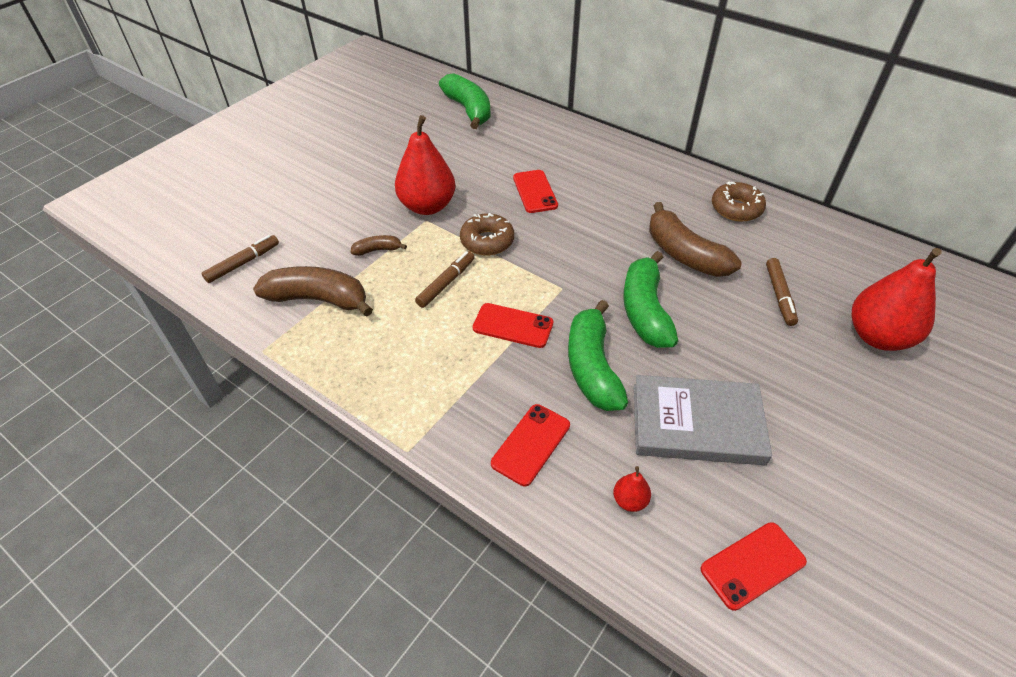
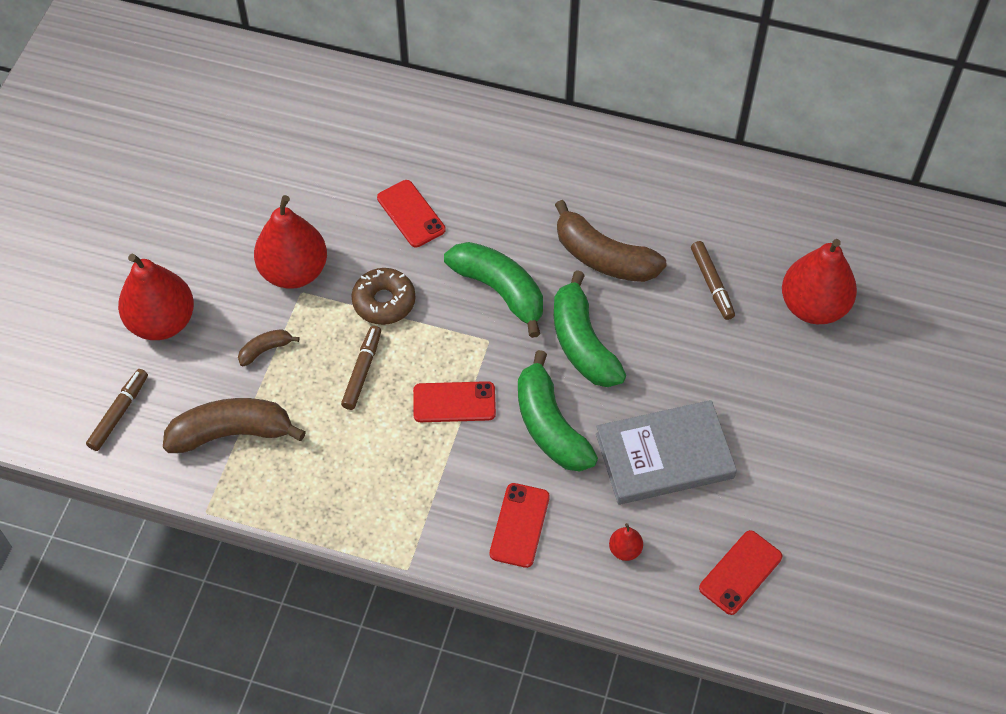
camera: 20 degrees left, 10 degrees up
green banana [439,73,491,129] -> green banana moved to [444,242,543,338]
brown donut [712,182,766,222] -> none
none -> red pear [118,254,194,340]

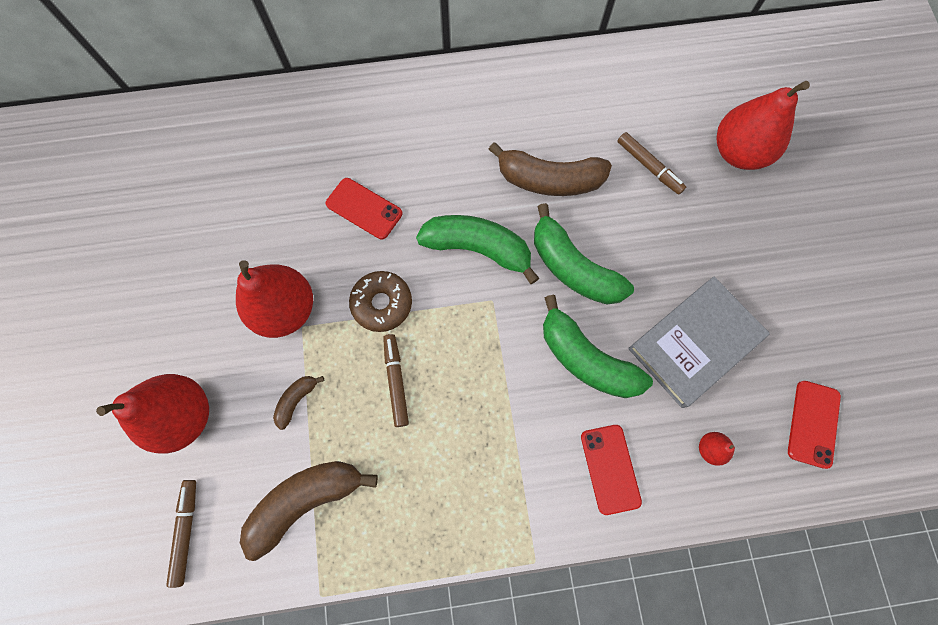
camera: 25 degrees left, 15 degrees up
red phone [413,381,496,422] -> none

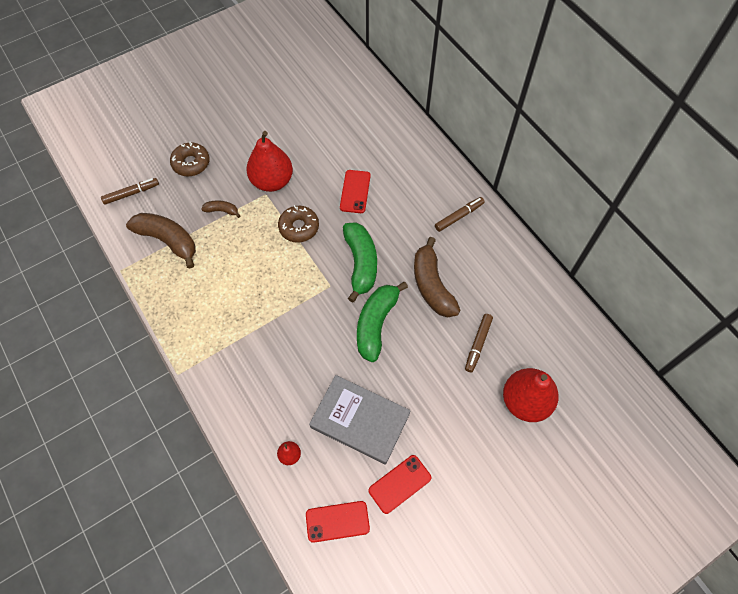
camera: 65 degrees right, 10 degrees down
red pear [96,374,209,453] -> brown donut [170,142,210,176]
brown marker [383,334,409,427] -> brown marker moved to [435,197,484,232]
green banana [543,295,653,398] -> none
red phone [581,425,642,515] -> red phone moved to [369,455,431,514]

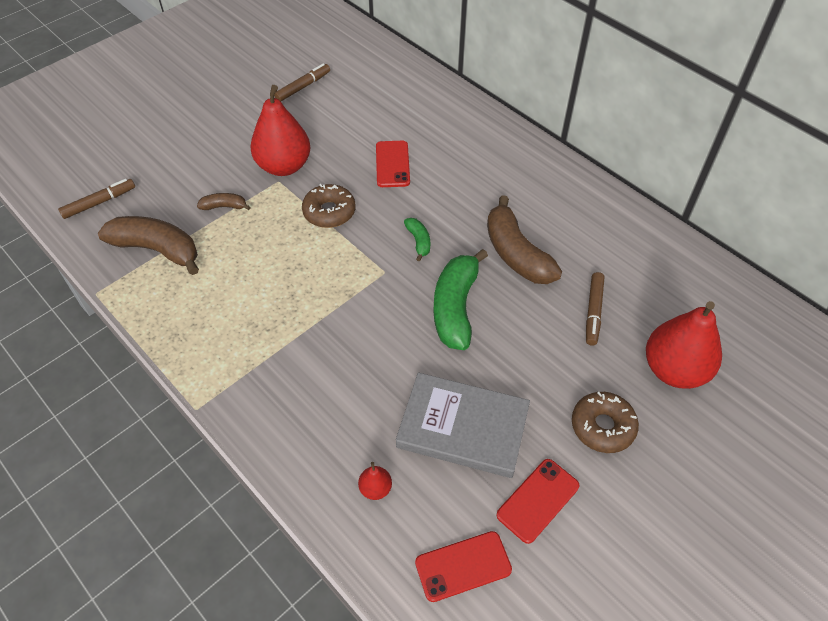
camera: 10 degrees left, 10 degrees down
brown donut [170,142,210,176] -> brown donut moved to [572,392,639,453]
green banana [343,222,377,302] -> green banana [404,218,430,261], size x0.48
brown marker [435,197,484,232] -> brown marker moved to [274,63,330,101]

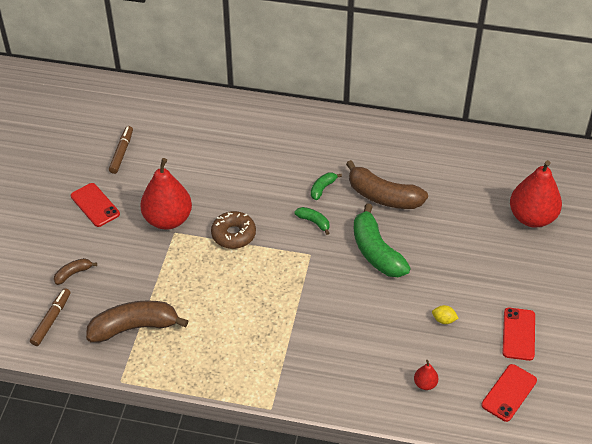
camera: 35 degrees left, 5 degrees down
brown banana [197,193,251,210] -> brown banana moved to [54,258,97,285]
red phone [376,141,410,187] -> red phone moved to [71,183,120,227]
grey book [396,373,530,478] -> yellow lemon [432,305,459,324]
brown donut [572,392,639,453] -> none
brown marker [586,272,604,346] -> none
none -> green banana [311,173,342,200]

